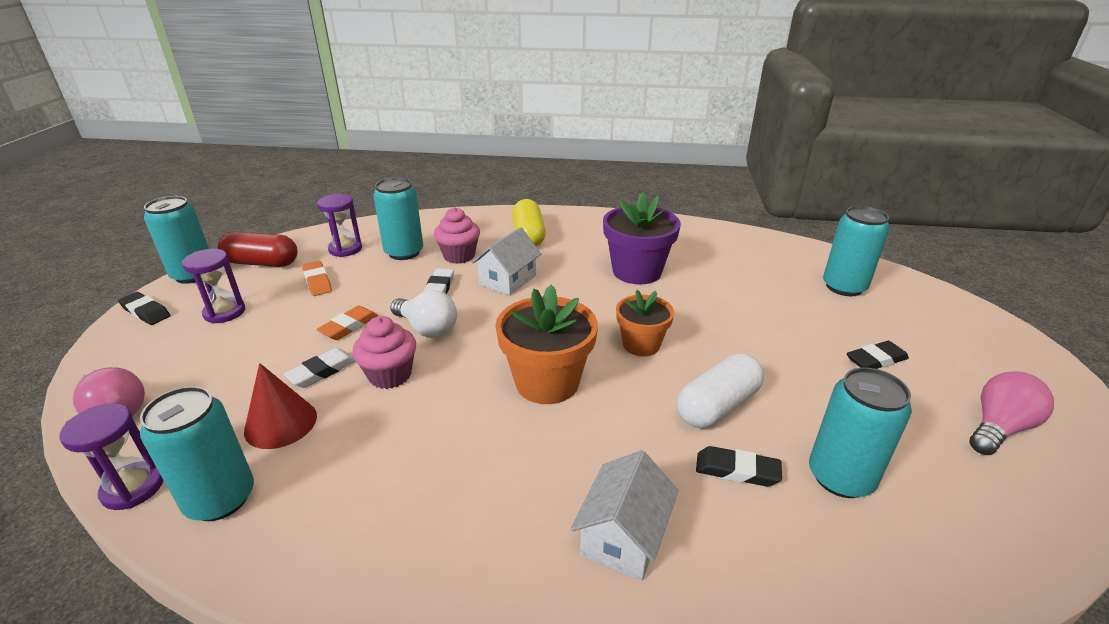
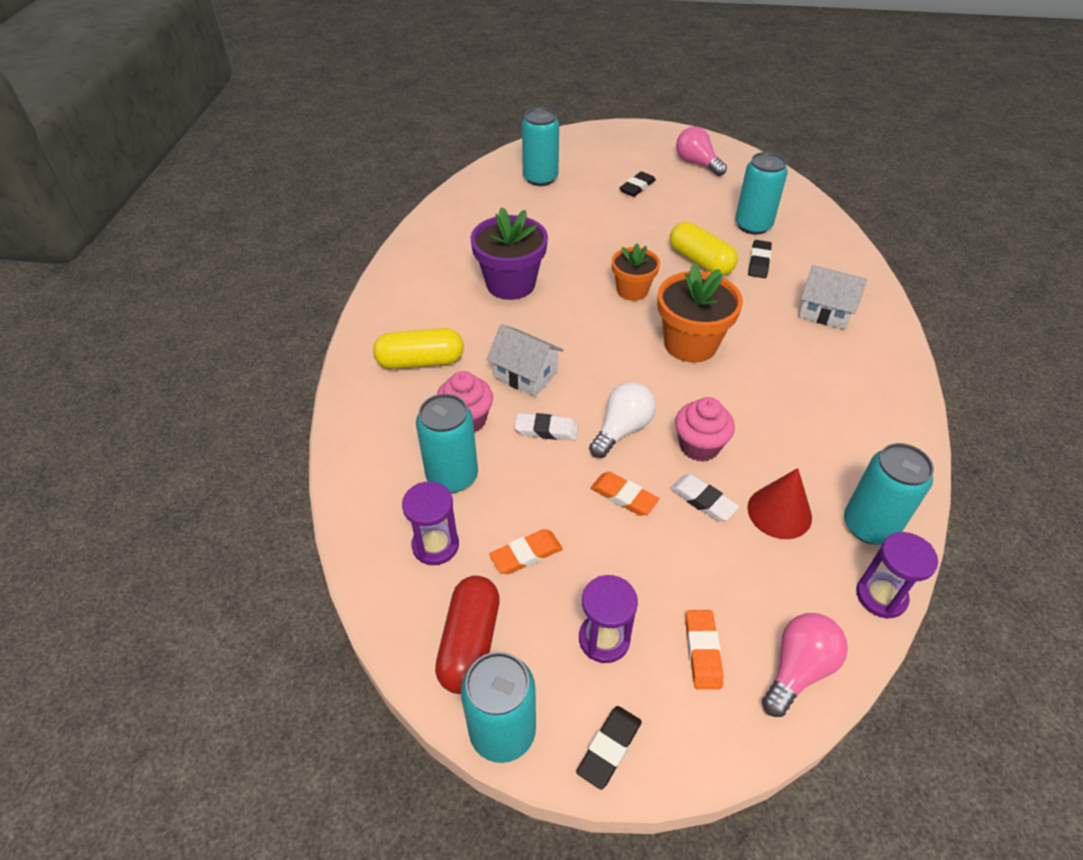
camera: 90 degrees left, 15 degrees up
white capsule [677,353,764,428] -> yellow capsule [670,222,738,276]
black eraser [847,341,909,369] -> black eraser turned 60 degrees clockwise [619,171,656,197]
none -> orange eraser [686,610,723,689]

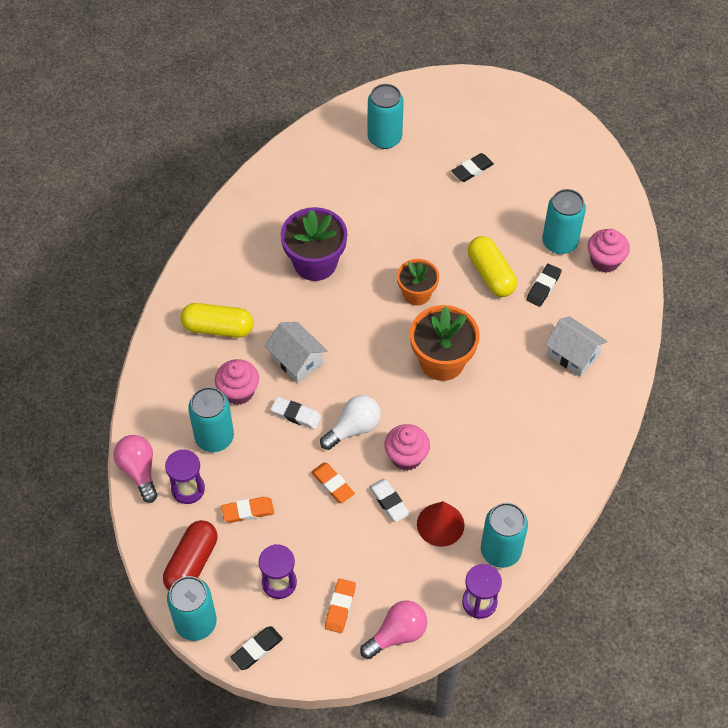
camera: 15 degrees right, 10 degrees up
pink light bulb [676,127,727,176] -> pink light bulb moved to [114,435,158,503]
none -> pink cupcake [588,229,630,273]

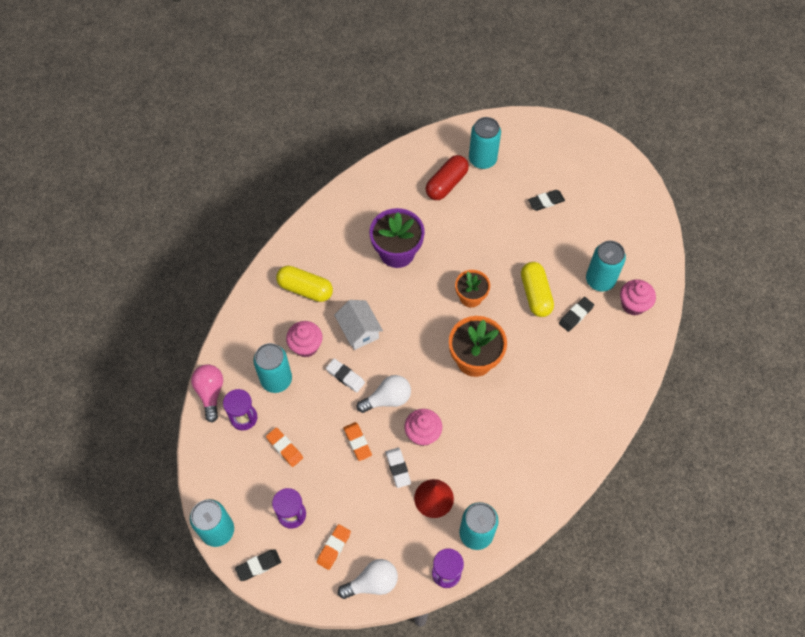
camera: 15 degrees right, 5 degrees up
red capsule [163,520,217,591] -> red capsule moved to [425,155,469,200]
orange eraser [221,497,274,523] -> orange eraser turned 45 degrees clockwise [266,428,303,467]
pink light bulb [360,600,427,659] -> white light bulb [338,559,398,599]
white house [545,317,608,377] -> none

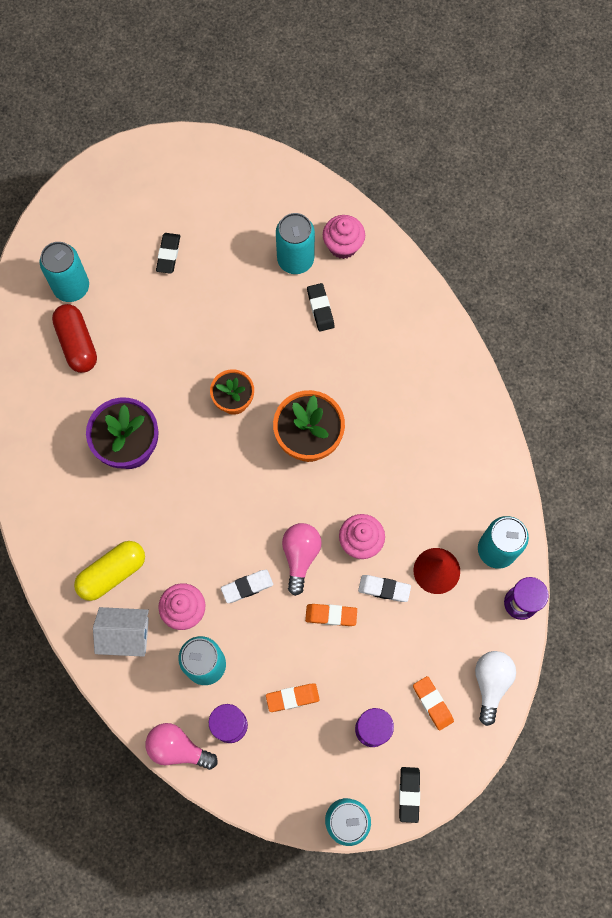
camera: 60 degrees left, 10 degrees up
white house [334,300,383,350] -> white house moved to [93,607,149,657]
white light bulb [357,375,411,413] -> pink light bulb [282,523,322,596]
yellow capsule [521,262,554,317] -> none

